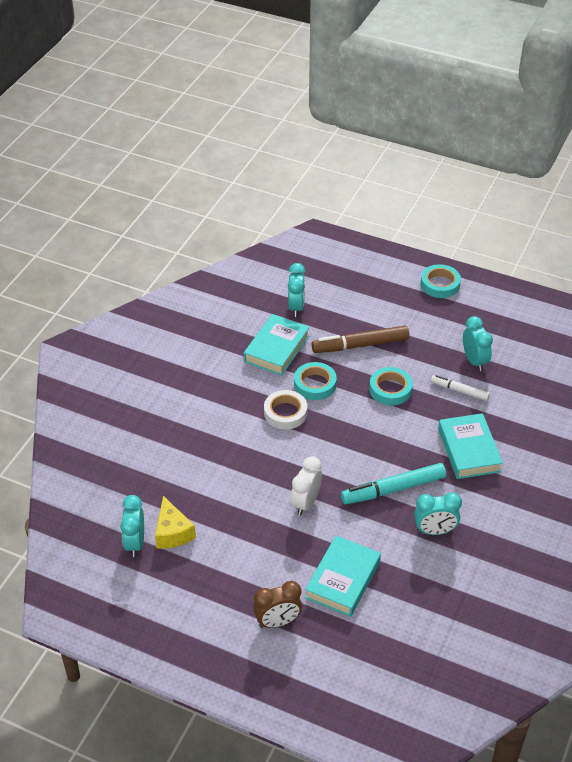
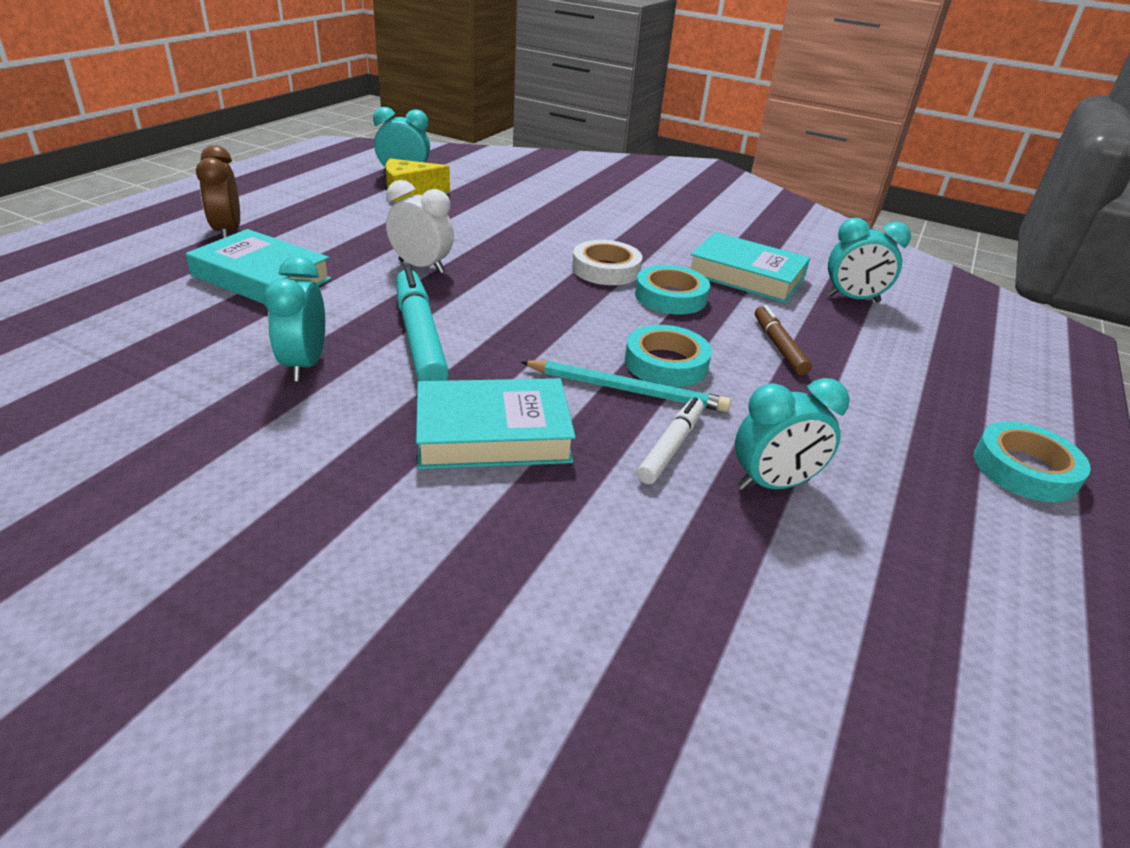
camera: 90 degrees right, 10 degrees down
brown marker [312,326,409,353] -> brown marker [755,305,812,375], size x0.59
none -> turquoise pencil [521,360,731,412]

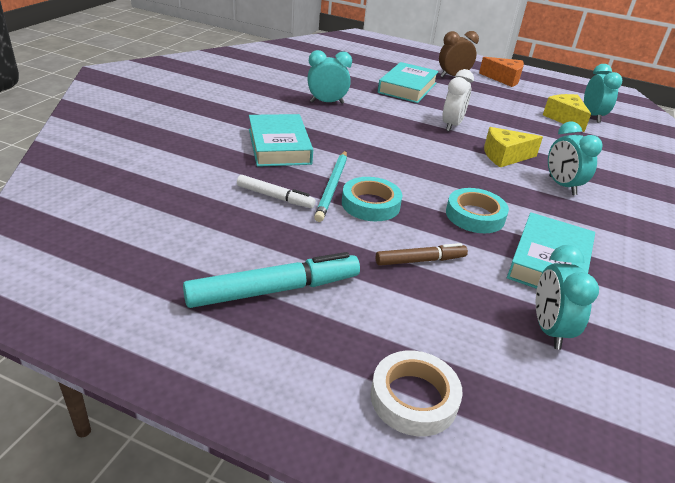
camera: 85 degrees right, 0 degrees up
turquoise marker [396,267,449,381] -> turquoise marker moved to [183,252,360,308]
white tape [572,240,643,285] -> white tape moved to [371,350,463,436]
turquoise clock [735,378,850,490] -> turquoise clock moved to [548,121,603,195]
turquoise tape [974,421,1091,502] -> none
none -> orange cheese [479,57,524,87]
none -> yellow cheese [484,127,543,167]

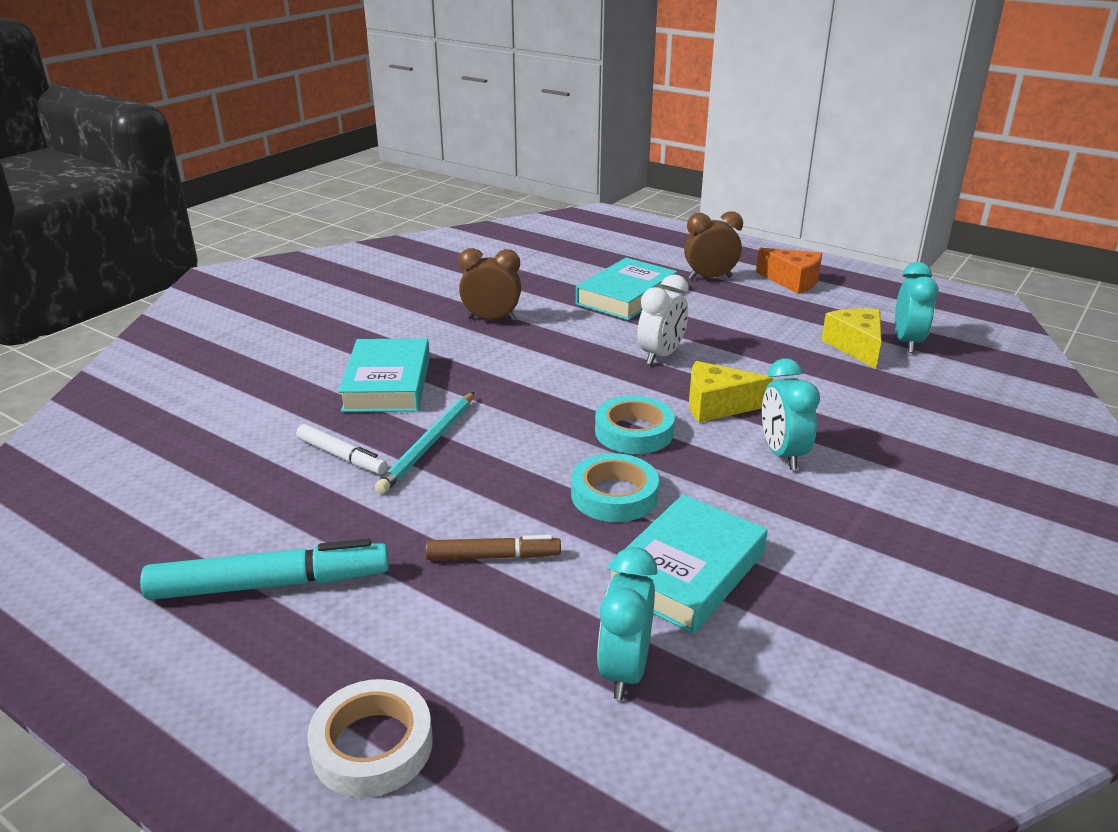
camera: 15 degrees right, 5 degrees down
turquoise clock [307,50,352,104] -> brown clock [458,248,521,321]
turquoise tape [342,177,402,221] -> turquoise tape moved to [595,396,675,454]

